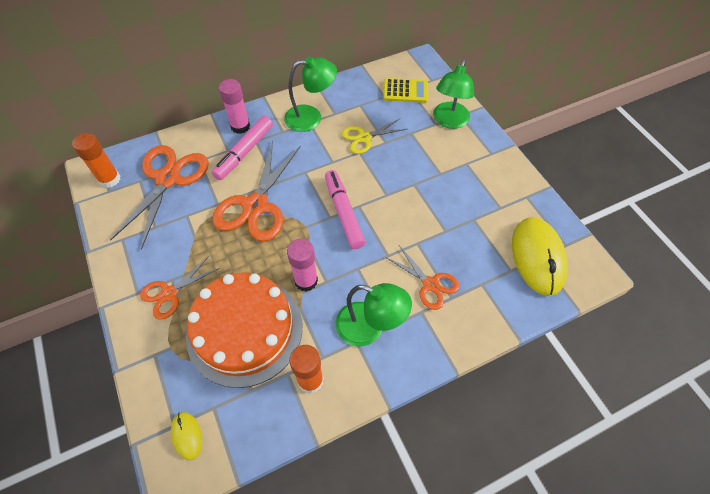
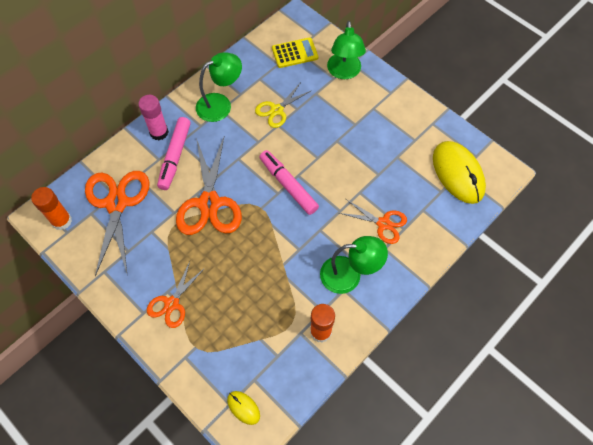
camera: 20 degrees left, 5 degrees up
orange cake [186,272,303,388] -> none
pink glue stick [287,239,318,292] -> none

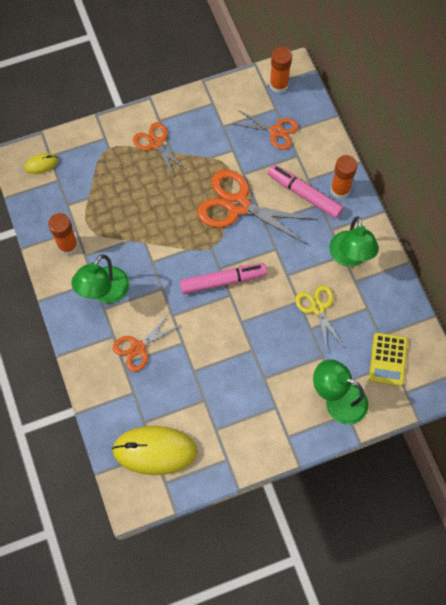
camera: 115 degrees right, 5 degrees up
orange scissors [85,171,150,276] -> orange scissors [233,110,298,150], size x0.57
pink glue stick [138,95,169,140] -> orange glue stick [330,155,358,199]

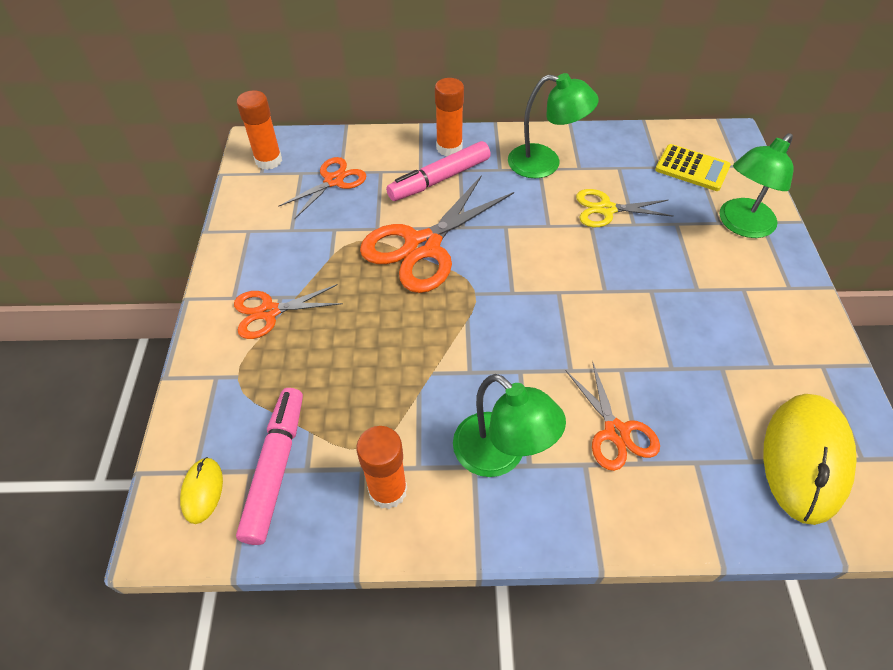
camera: 70 degrees left, 15 degrees down
pink marker [180,263,267,294] -> pink marker moved to [236,388,303,545]

